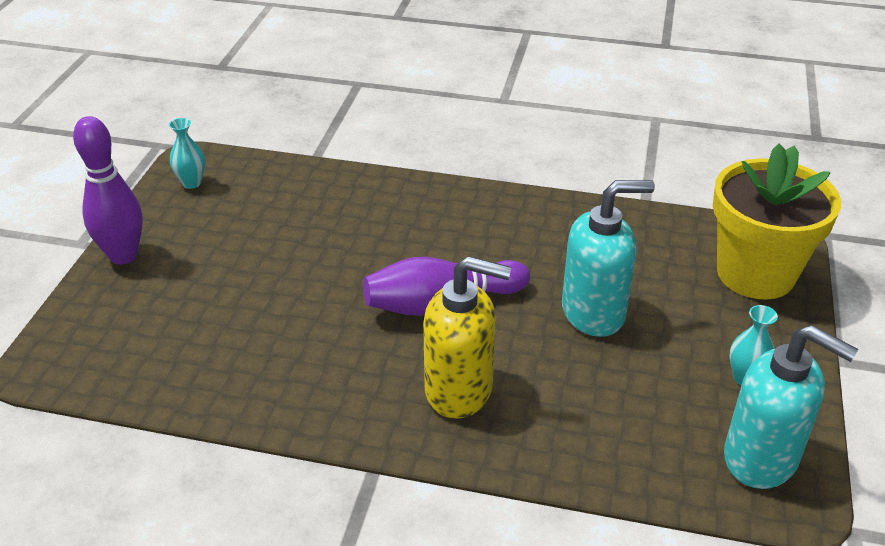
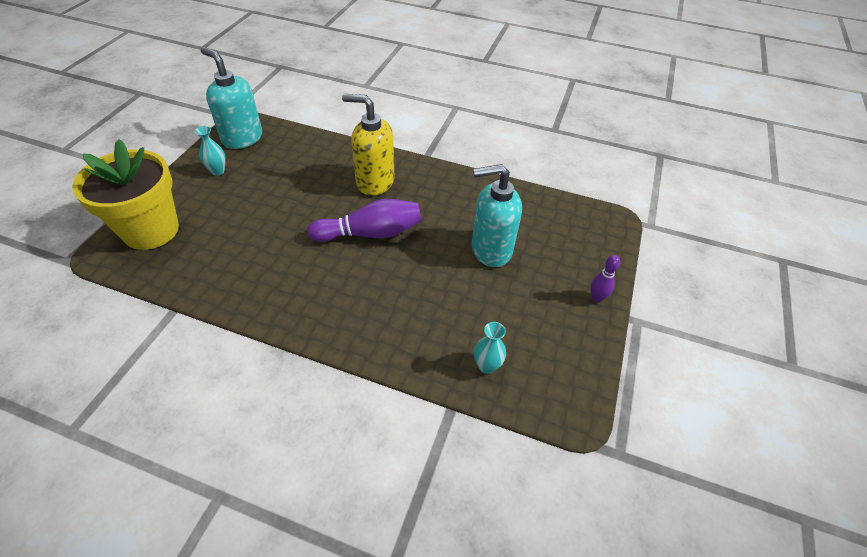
camera: 175 degrees left, 10 degrees up
purple bowling pin [73,116,143,265] -> purple bowling pin [591,255,620,302], size x0.51
turquoise vase [169,118,205,189] -> turquoise vase moved to [474,322,506,374]
turquoise soap dispenser [562,180,655,337] -> turquoise soap dispenser moved to [472,164,522,267]

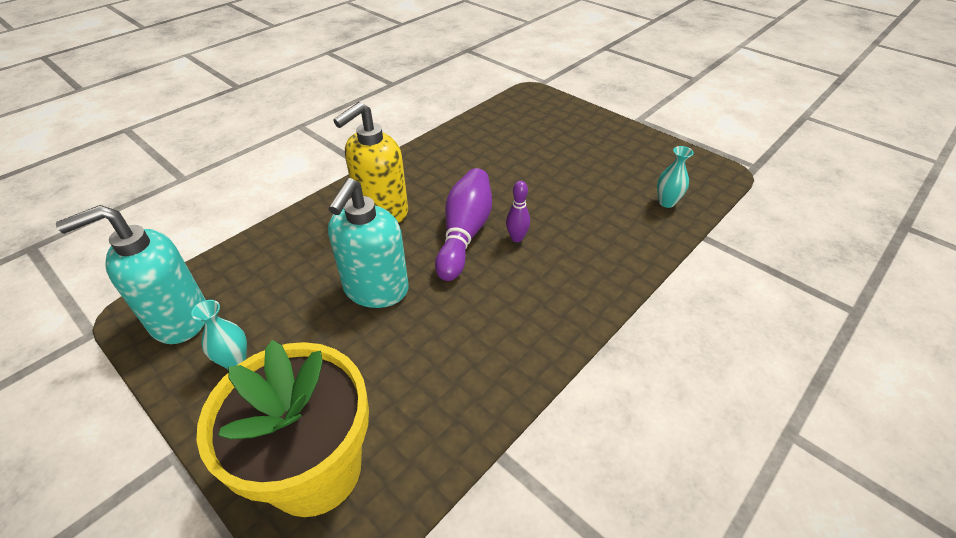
camera: 65 degrees left, 5 degrees down
turquoise soap dispenser [472,164,522,267] -> turquoise soap dispenser moved to [328,178,409,308]
purple bowling pin [591,255,620,302] -> purple bowling pin moved to [506,181,530,242]

